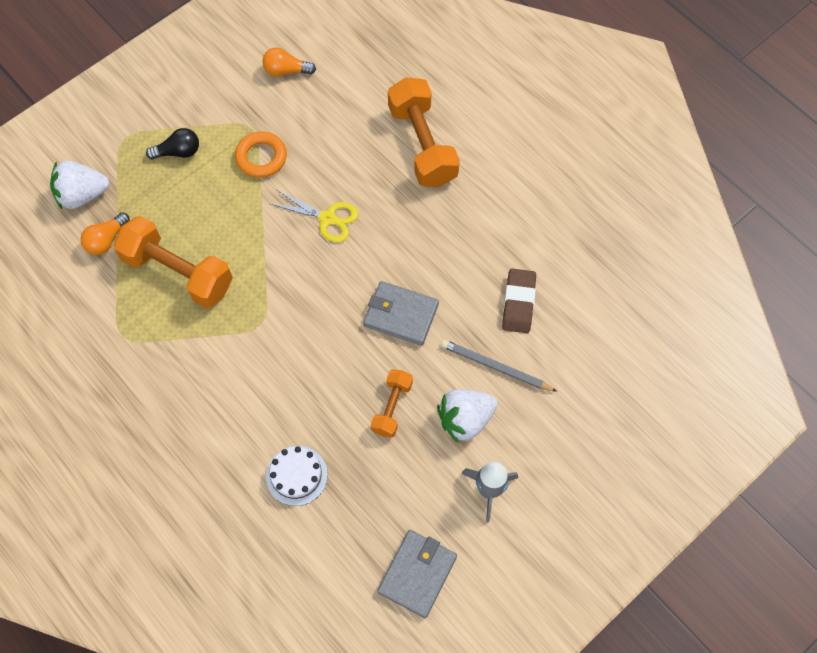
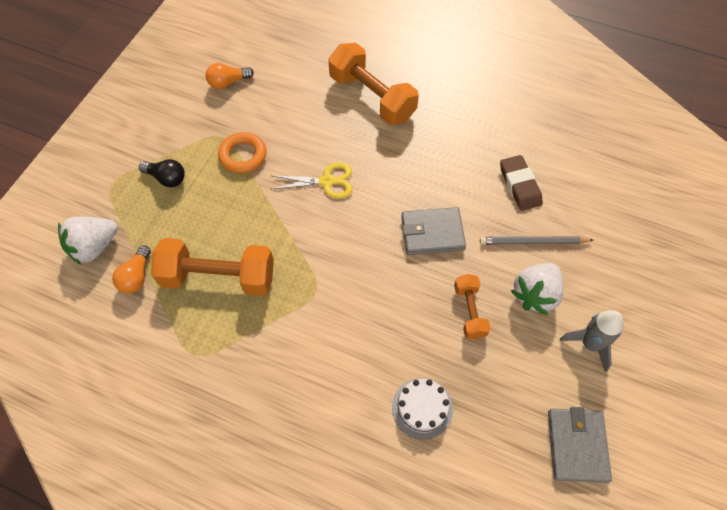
camera: 25 degrees left, 5 degrees down
black light bulb [146,128,199,160] -> black light bulb turned 60 degrees clockwise [139,159,185,187]

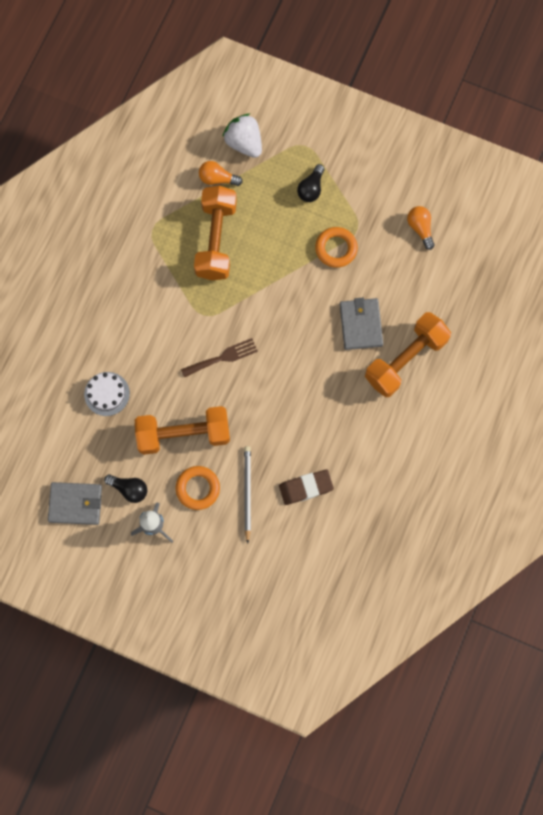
camera: 90 degrees right, 15 degrees up
yellow scissors [271,163,352,198] -> none
grey wallet [401,207,466,255] -> grey wallet moved to [340,298,383,350]
orange dumbbell [454,274,491,339] -> orange dumbbell [135,406,230,455], size x1.86
white strawberry [511,263,563,315] -> orange ring [175,466,220,510]
none -> black light bulb [104,474,147,503]
none -> brown fork [181,338,258,378]

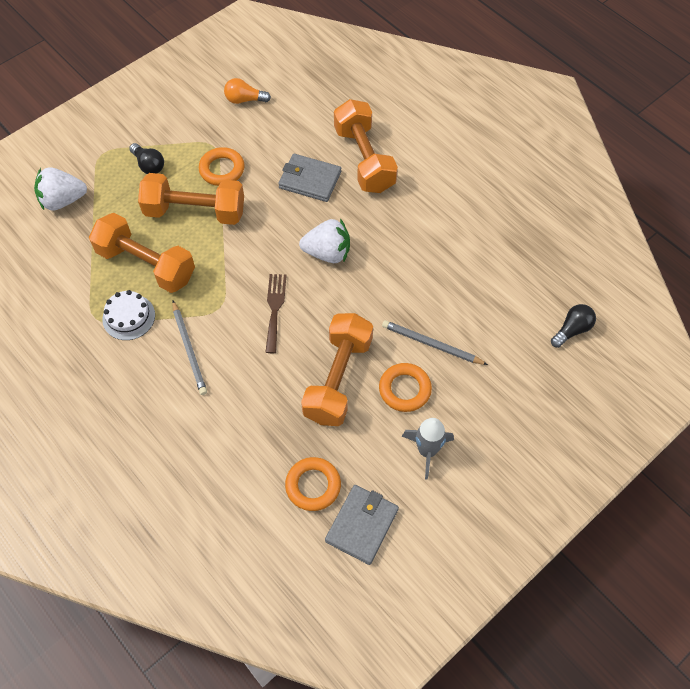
camera: 65 degrees left, 15 degrees down
white cake [84,372,130,416] -> white cake moved to [102,290,155,340]
black light bulb [104,474,147,503] -> black light bulb moved to [551,304,596,348]
orange light bulb [199,161,243,186] -> none
brown eraser [279,469,334,505] -> none
none -> orange dumbbell [138,173,244,225]
none -> grey pencil [172,301,207,395]
none -> orange ring [285,457,341,511]
none -> white strawberry [299,219,350,263]

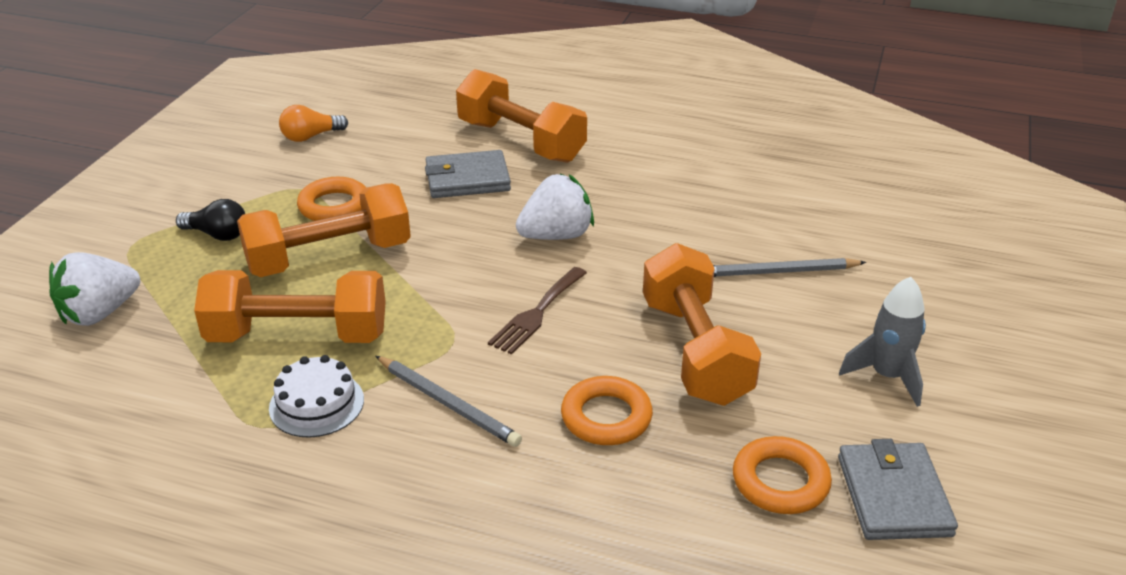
camera: 30 degrees left, 25 degrees down
brown fork [265,274,287,353] -> brown fork turned 120 degrees counterclockwise [488,267,587,355]
orange ring [379,363,432,412] -> orange ring moved to [561,376,653,445]
black light bulb [551,304,596,348] -> none

